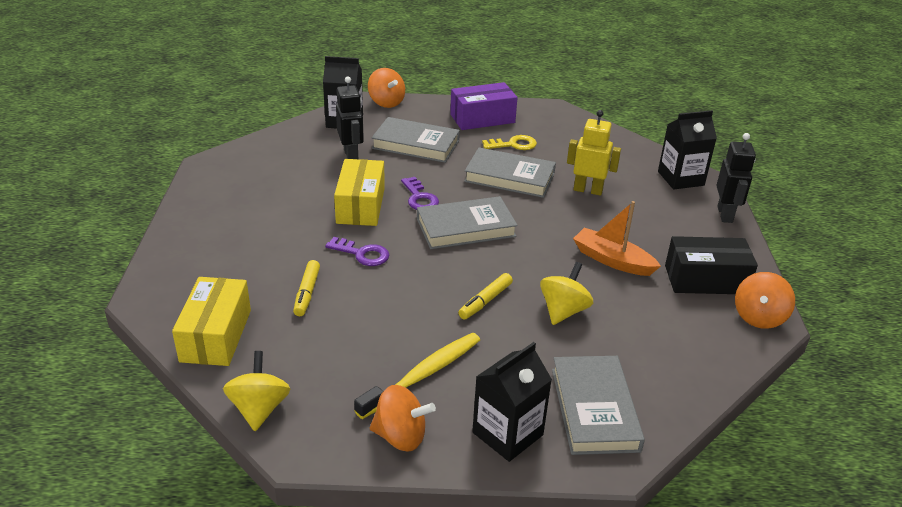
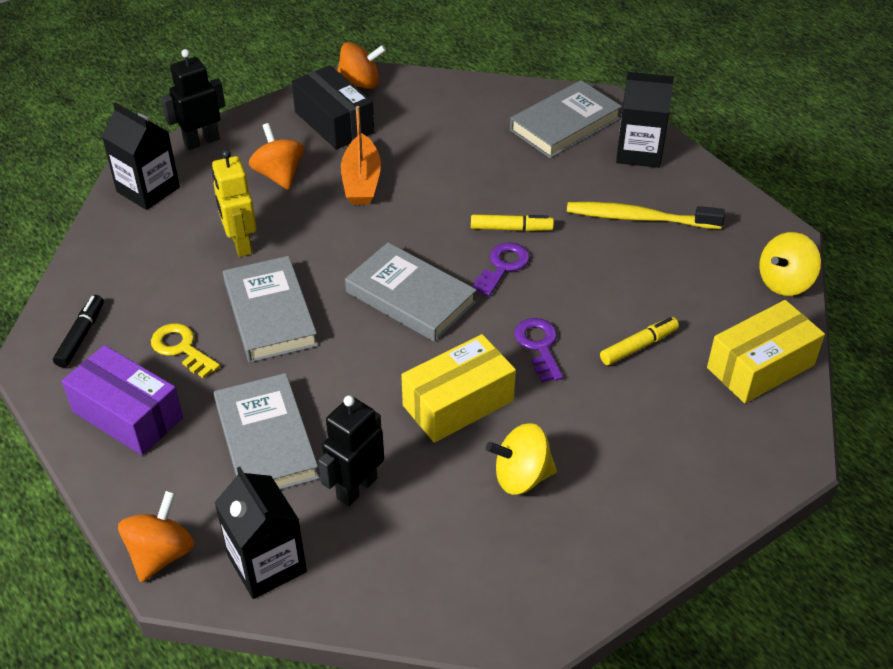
camera: 125 degrees left, 10 degrees up
orange spinning top [370,385,436,451] -> orange spinning top moved to [249,123,304,190]
purple key [401,177,439,210] -> purple key moved to [472,242,530,296]
yellow spinning top [540,262,593,325] -> yellow spinning top moved to [486,423,557,495]
none -> black marker [53,295,104,368]

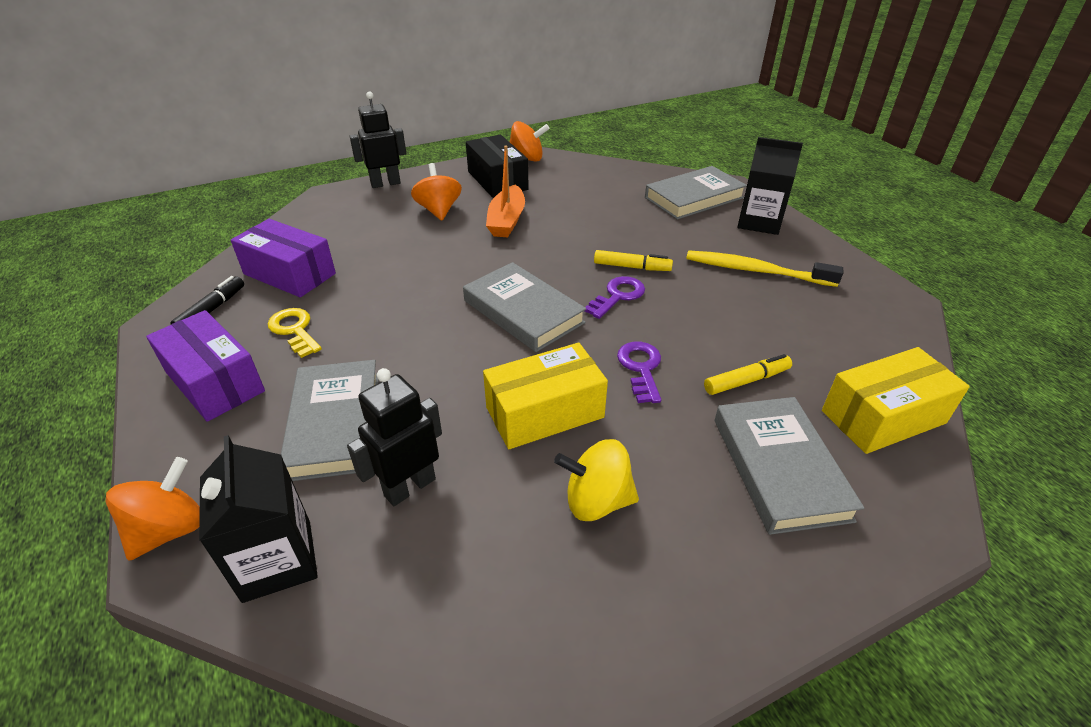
camera: 10 degrees right, 5 degrees down
black carton [102,102,180,210] -> none
yellow robot [212,150,257,257] -> none
grey book [223,256,318,363] -> grey book moved to [715,397,864,535]
yellow spinning top [759,232,821,296] -> none
none -> purple box [231,219,336,297]

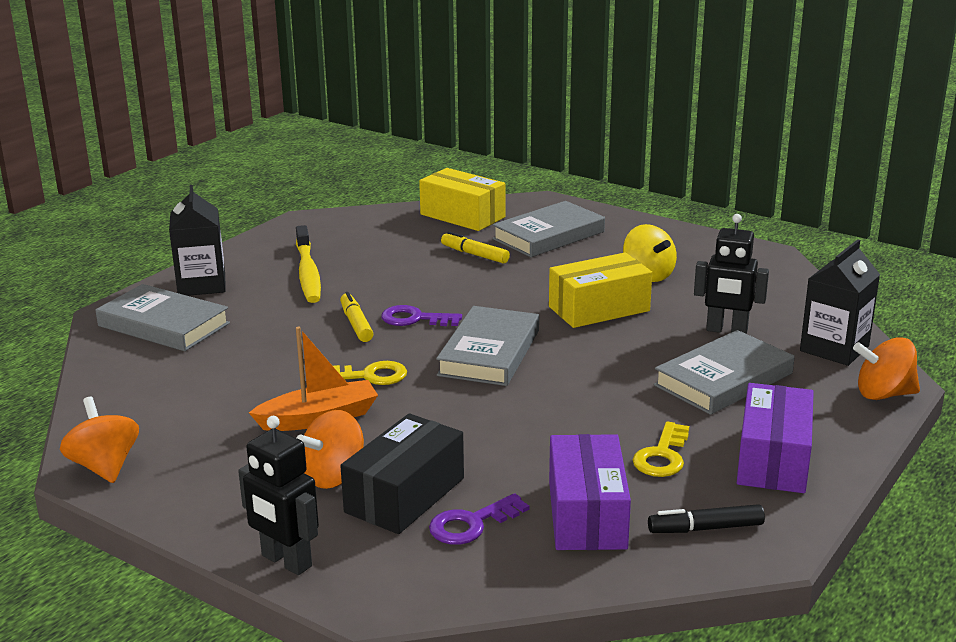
camera: 120 degrees left, 15 degrees down
black box [466,135,529,198] -> black box moved to [340,413,464,534]
yellow box [483,343,608,449] -> yellow box turned 60 degrees counterclockwise [549,252,652,328]
purple key [617,341,661,403] -> purple key moved to [429,493,529,545]
none -> yellow key [333,361,407,385]

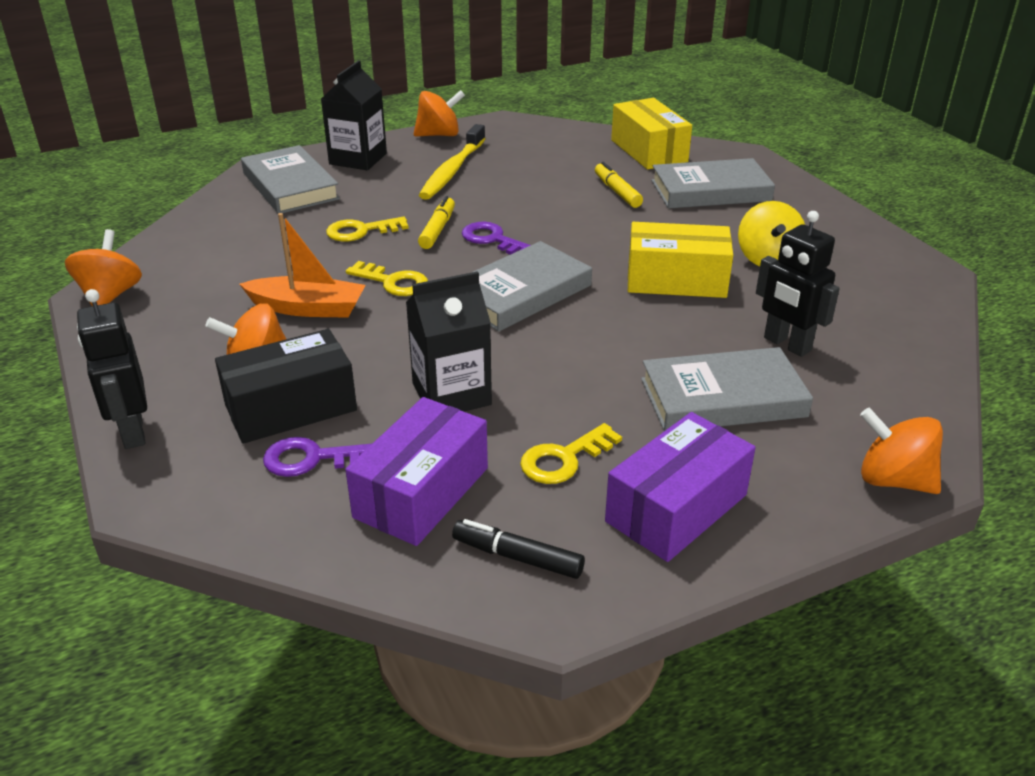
camera: 30 degrees right, 10 degrees up
black carton [800,239,880,366] -> black carton moved to [406,271,492,412]
none -> yellow key [326,216,409,242]
none -> orange spinning top [414,90,465,137]

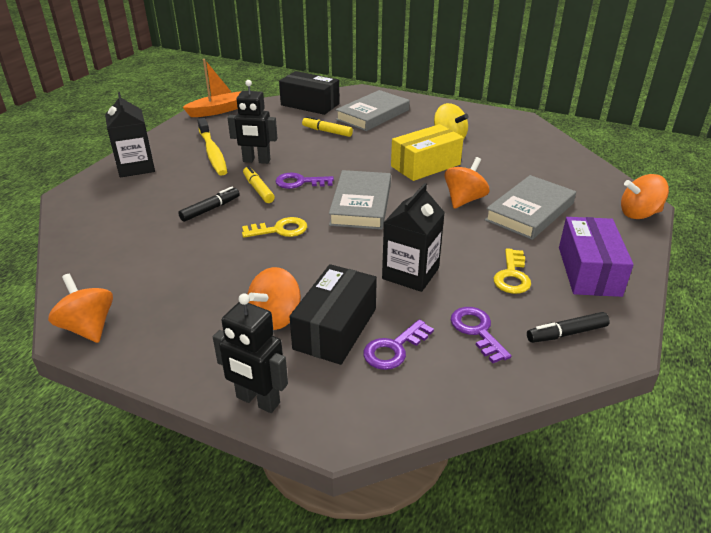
camera: 40 degrees left, 0 degrees up
orange boat [239,213,365,318] -> orange boat moved to [183,59,241,117]
grey book [241,145,340,213] -> none
yellow key [326,216,409,242] -> black marker [178,187,240,222]
purple box [345,397,488,546] -> purple key [451,307,512,363]
orange spinning top [414,90,465,137] -> orange spinning top moved to [444,157,489,209]
yellow box [611,98,692,169] -> black box [279,71,340,115]
black robot [756,211,840,357] -> black robot moved to [228,80,277,164]

